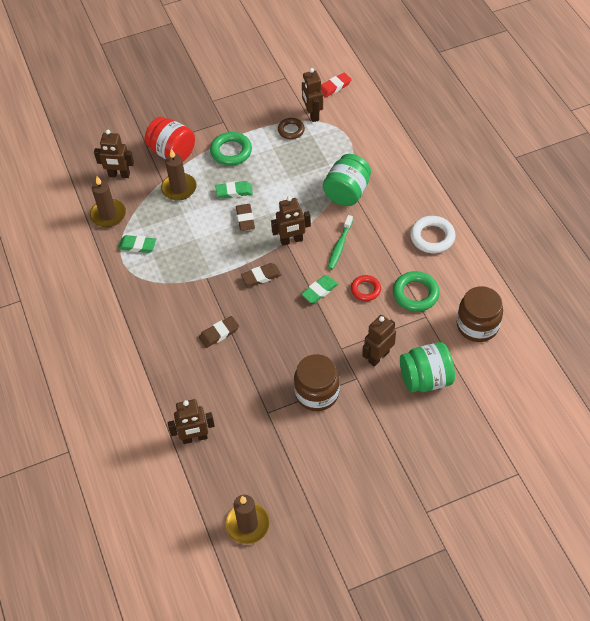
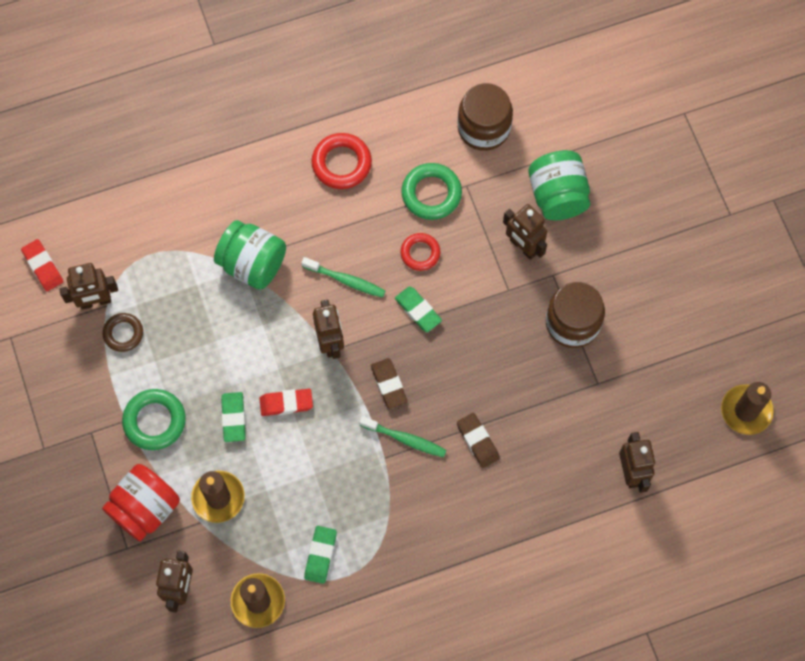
camera: 90 degrees left, 15 degrees up
brown eraser [236,204,255,231] -> red eraser [259,389,313,416]
white ring [410,216,456,253] -> red ring [311,133,372,189]
none -> green toothbrush [359,416,447,458]

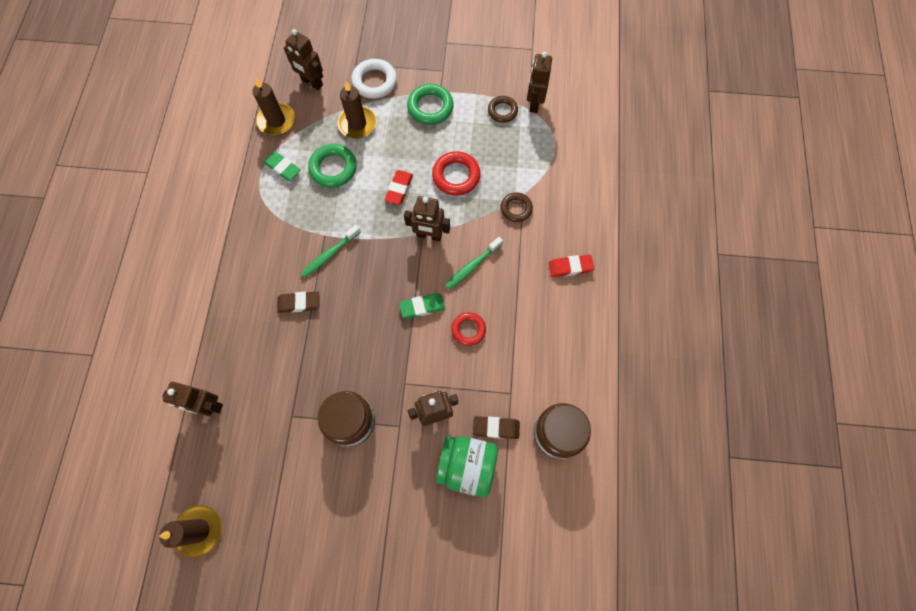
camera: 115 degrees right, 0 degrees up
red eraser [21,239,64,291] -> red eraser moved to [548,255,594,277]
red jar [102,464,180,541] -> white ring [351,59,397,99]
green jar [214,220,286,290] -> brown ring [501,192,533,222]
green eraser [221,392,246,442] -> none
red ring [311,133,372,189] -> red ring moved to [432,151,481,196]
brown eraser [371,358,408,409] -> brown eraser moved to [473,416,520,439]
green ring [401,163,462,220] -> green ring moved to [308,144,357,188]

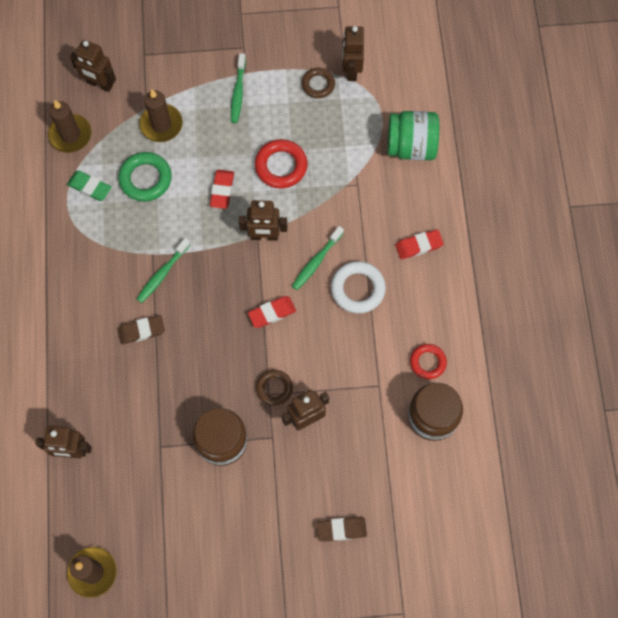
camera: 10 degrees left, 0 degrees up
white ring [351,59,397,99] -> white ring moved to [331,261,386,314]
green eraser [399,293,445,319] -> red eraser [248,296,296,328]
green ring [407,84,454,125] -> green toothbrush [231,53,246,123]
green jar [436,436,498,497] -> green jar moved to [388,111,439,160]
red ring [451,312,486,346] -> red ring moved to [410,344,447,379]
brown eraser [473,416,520,439] -> brown eraser moved to [317,517,367,541]
brown ring [501,192,533,222] -> brown ring moved to [256,370,293,406]

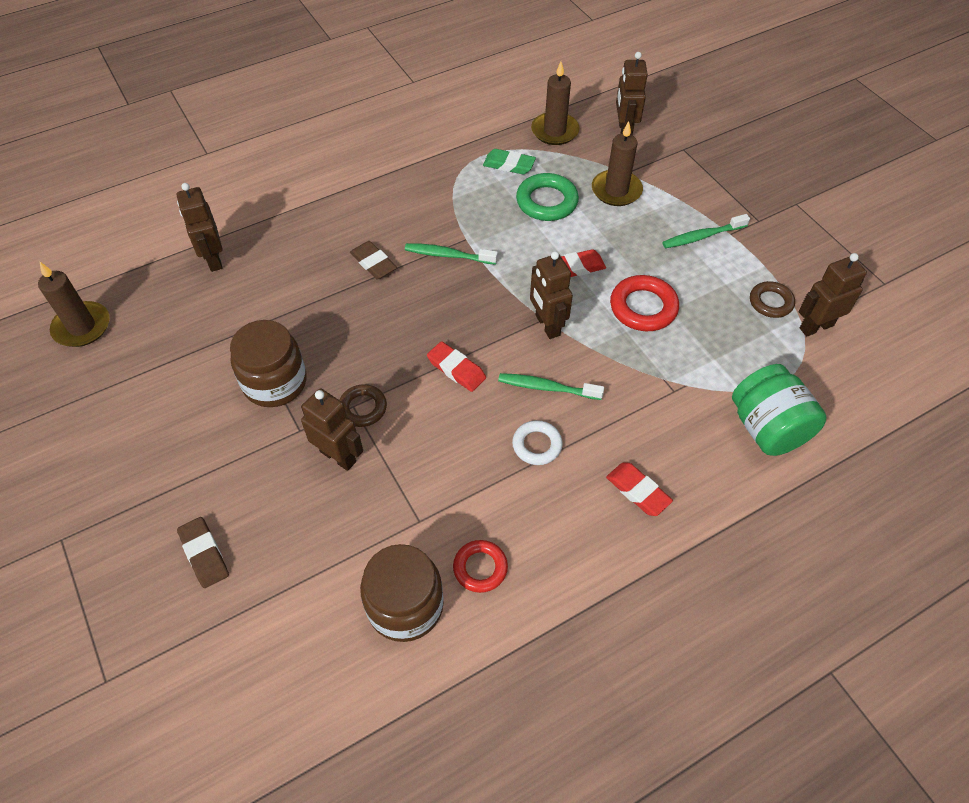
camera: 65 degrees right, 15 degrees down
green eraser [67,170,111,201] -> green eraser turned 75 degrees counterclockwise [483,149,536,175]
white ring [331,261,386,314] -> white ring [512,420,563,465], size x0.65

